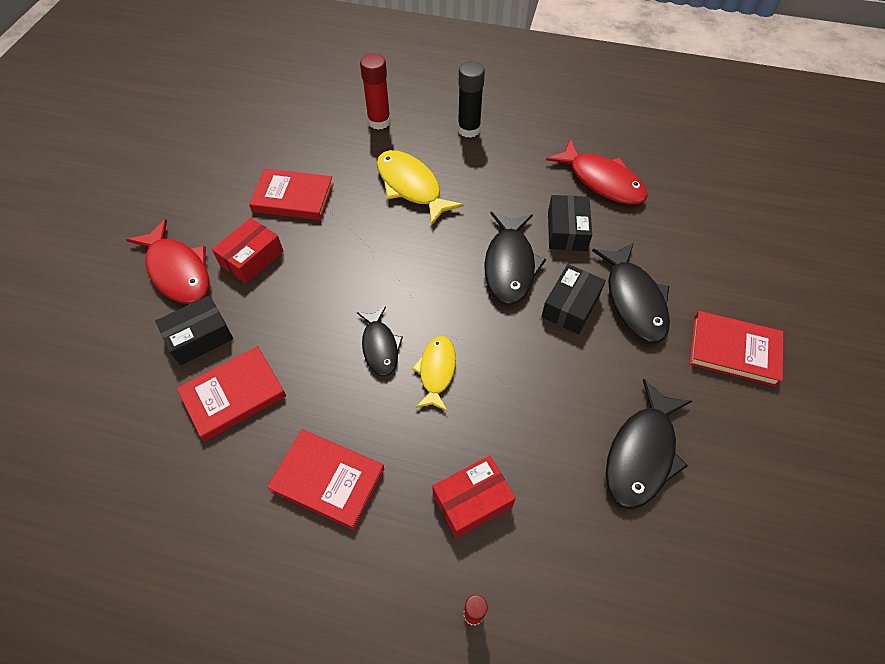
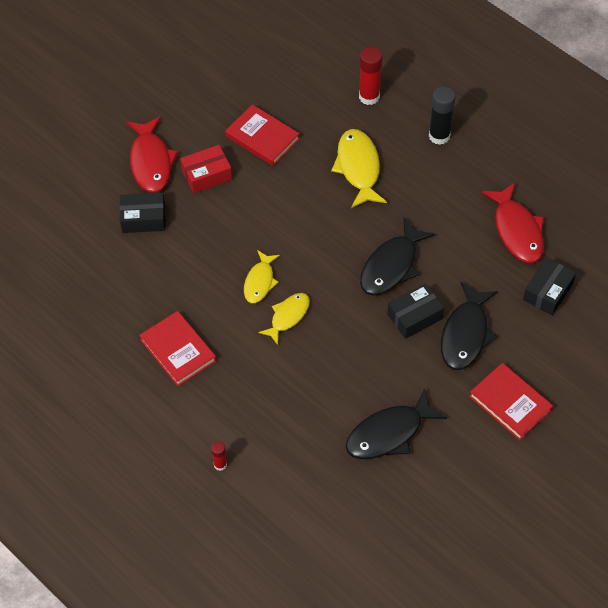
camera: 30 degrees right, 0 degrees up
red book [177,346,286,441] -> none
black fish [357,306,403,376] -> yellow fish [244,250,280,303]
red box [432,456,516,539] -> none
black box [548,195,592,251] -> black box moved to [523,258,576,315]

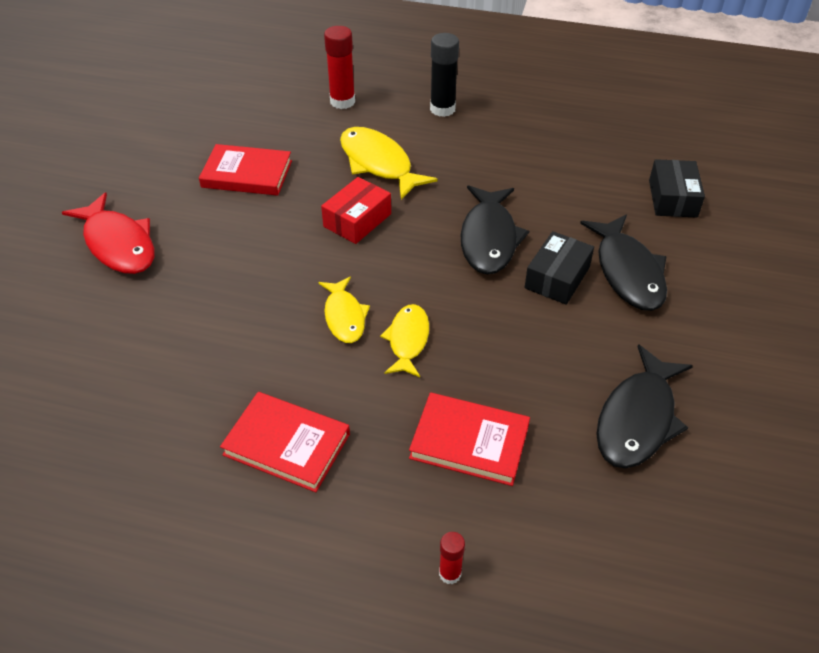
camera: 30 degrees left, 10 degrees down
black box [120,193,165,233] -> none
red box [180,145,232,193] -> red box moved to [321,177,391,244]
red book [469,363,553,440] -> red book moved to [409,392,530,486]
red fish [481,183,544,263] -> none

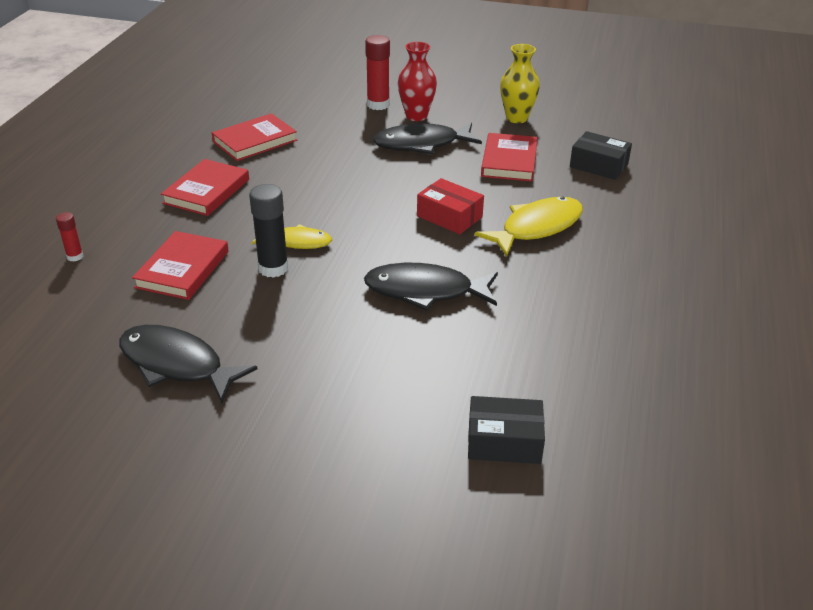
camera: 90 degrees right, 10 degrees down
red fish [62,192,154,274] -> red vase [398,42,437,121]
yellow fish [319,277,370,343] -> none
red glue stick [324,26,355,109] -> red glue stick moved to [365,35,390,110]
black glue stick [430,33,459,117] -> black glue stick moved to [249,184,288,278]
black box [524,231,594,305] -> black box moved to [570,131,632,180]
black fish [580,215,667,311] -> black fish moved to [373,123,482,154]
none -> red book [212,113,297,161]
none -> yellow vase [500,44,540,123]

